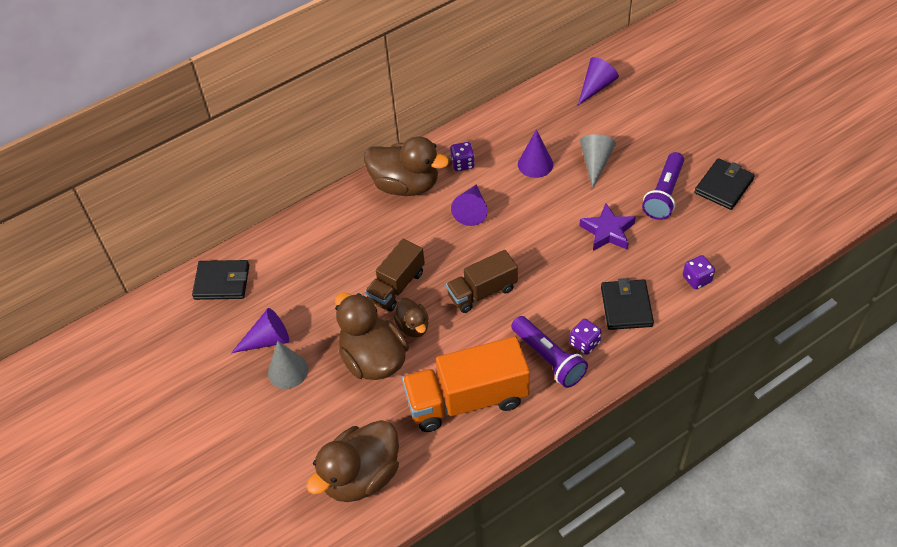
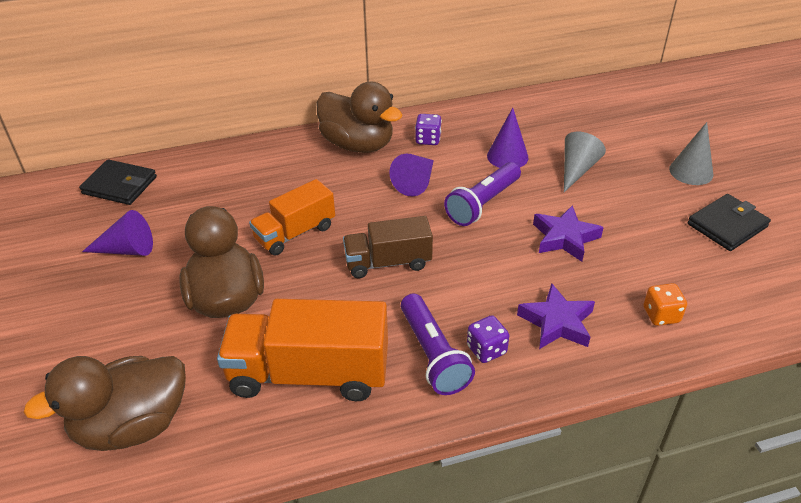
camera: 15 degrees right, 10 degrees down
grey cone [268,341,308,389] -> grey cone moved to [669,122,713,185]
brown truck [365,239,425,312] -> orange truck [249,179,335,255]
brown duck [394,298,429,338] -> none
purple cone [578,57,619,105] -> none
black wallet [601,278,654,330] -> purple star [517,283,595,349]
purple flashlight [642,152,684,220] -> purple flashlight moved to [444,162,521,226]
purple dice [683,255,715,289] -> orange dice [644,283,687,326]

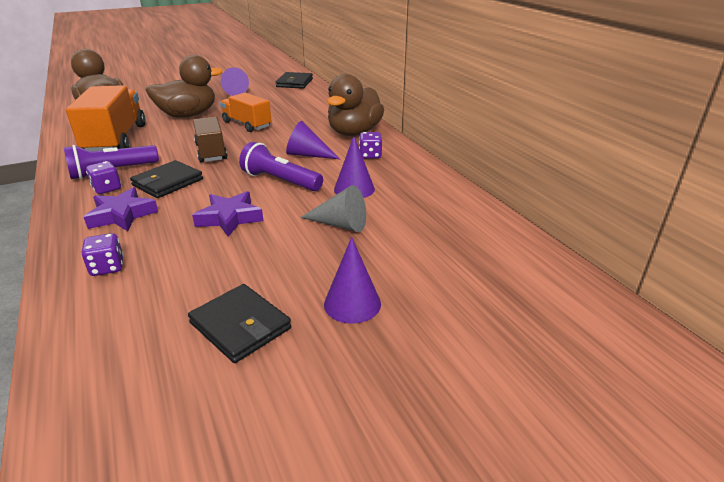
camera: 80 degrees right, 10 degrees down
orange dice [644,283,687,326] -> purple dice [81,233,124,276]
grey cone [669,122,713,185] -> purple cone [324,237,381,324]
none -> black wallet [130,160,203,198]

